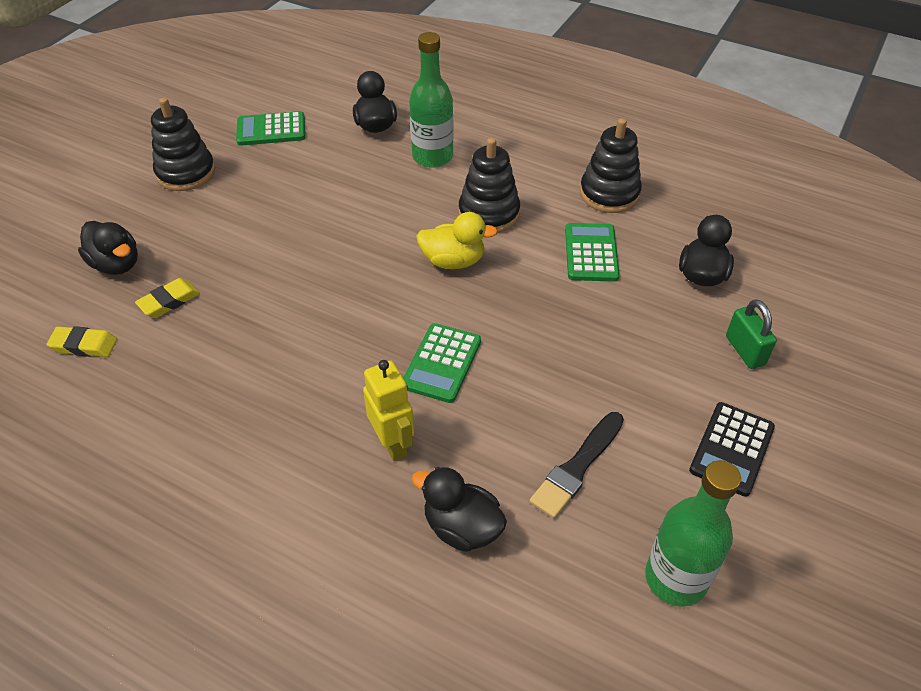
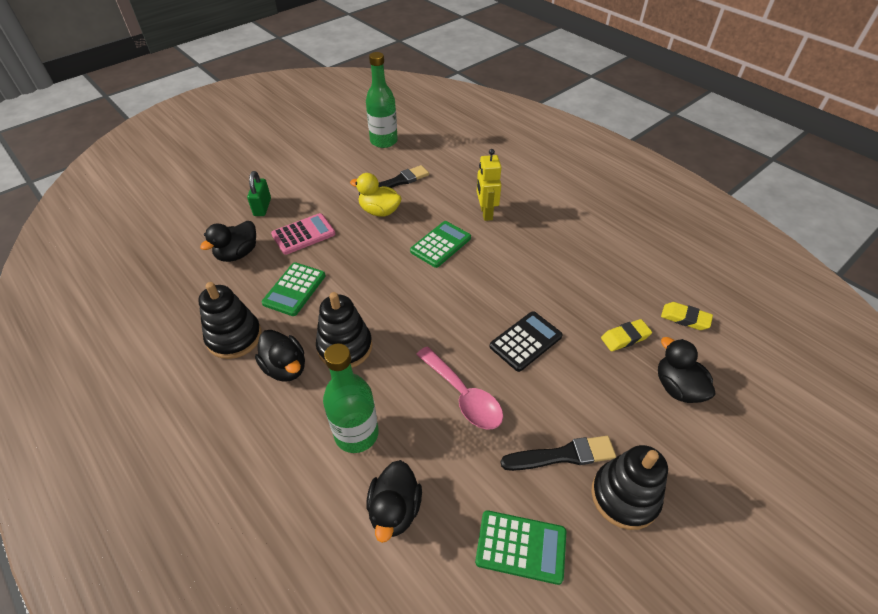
camera: 160 degrees left, 0 degrees up
black duck [412,467,507,552] -> black duck moved to [255,330,305,382]
yellow duck [416,212,498,269] -> yellow duck moved to [350,173,402,217]
black calculator [689,402,775,497] -> black calculator moved to [489,311,563,372]
none -> pink calculator [271,213,335,255]
none -> pink spoon [416,346,503,430]
none -> black brush [500,436,616,471]

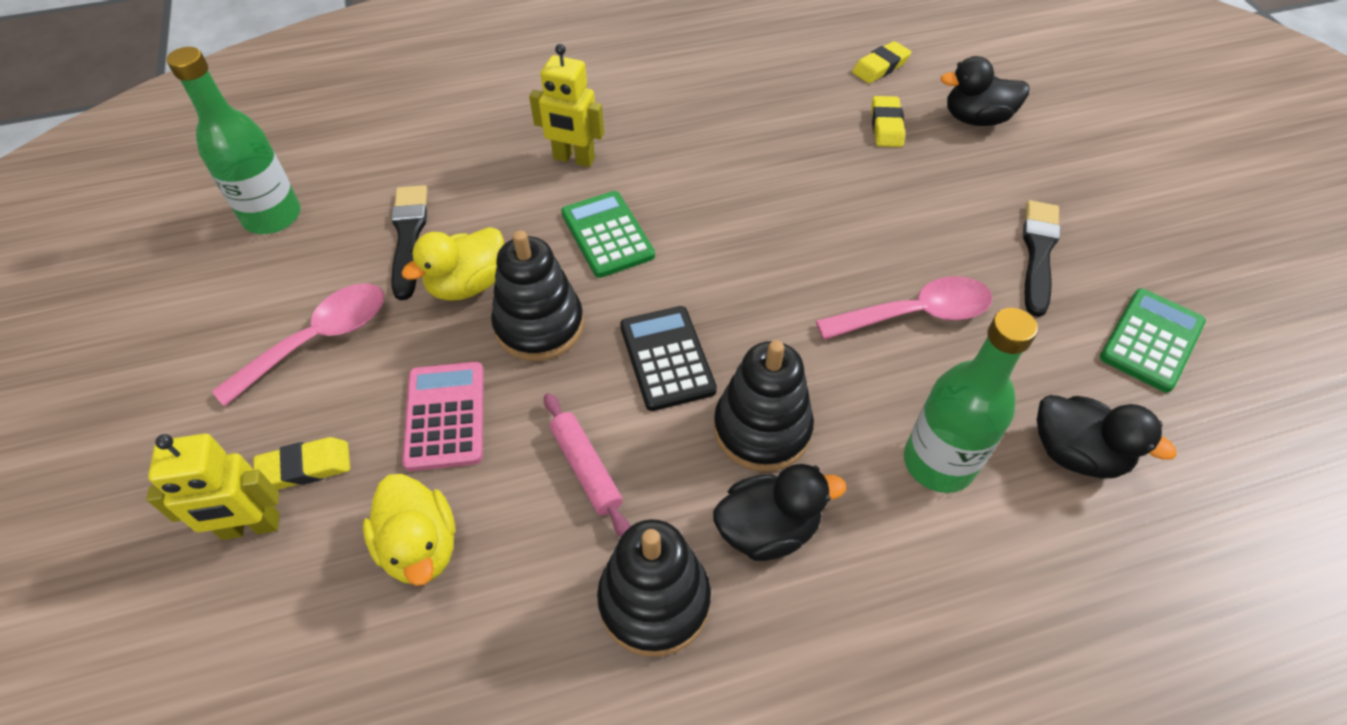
camera: 65 degrees left, 5 degrees up
black duck [200,221,256,262] -> yellow duck [363,474,455,586]
green padlock [247,171,271,216] -> yellow eraser [253,437,350,490]
green calculator [262,263,326,316] -> pink rolling pin [544,393,631,537]
black calculator [489,311,563,372] -> black calculator moved to [620,306,717,411]
black stacking toy [591,445,668,530] -> black stacking toy moved to [491,230,584,361]
none -> yellow robot [146,434,279,540]
none -> pink spoon [212,283,384,407]

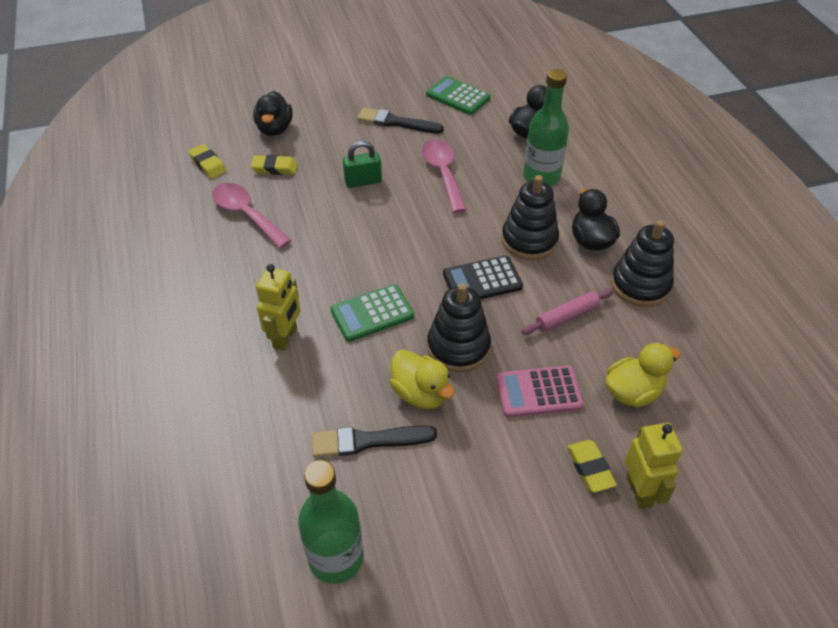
camera: 90 degrees left, 5 degrees down
pink spoon [212,283,384,407] -> pink spoon moved to [212,183,292,248]
none -> green padlock [343,141,382,188]

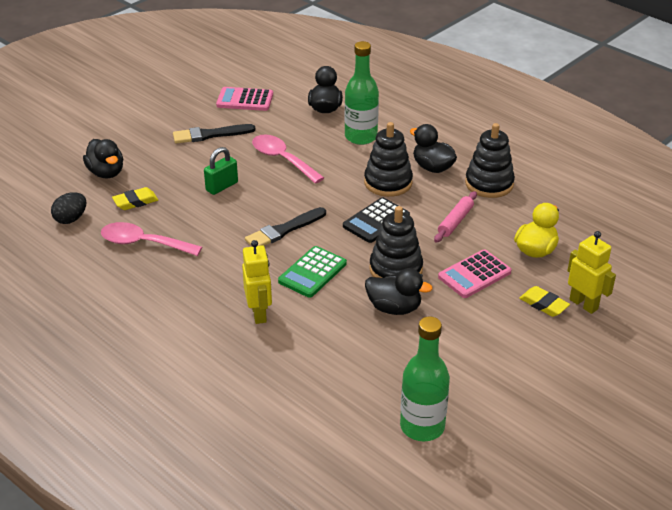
camera: 30 degrees left, 10 degrees down
yellow eraser [188,144,227,179] -> black egg [51,192,87,224]
black brush [312,426,437,457] -> black brush moved to [245,207,326,246]
yellow duck [390,350,455,409] -> black duck [365,268,433,315]
green calculator [426,76,490,115] -> pink calculator [216,87,273,111]

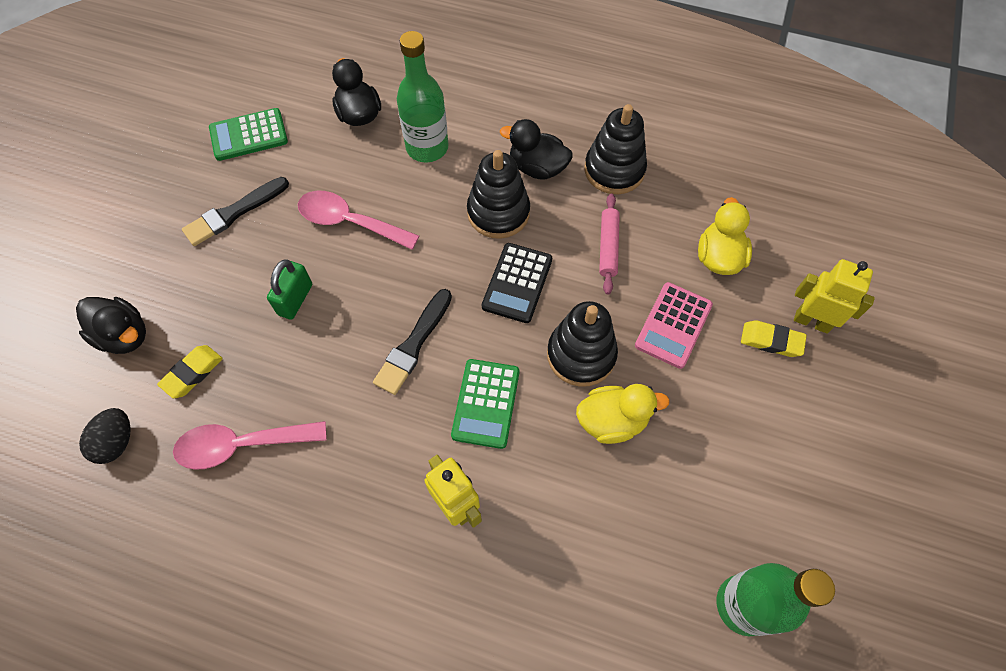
camera: 25 degrees left, 25 degrees up
pink calculator [216,87,273,111] -> green calculator [209,108,288,161]
black duck [365,268,433,315] -> yellow duck [576,384,670,444]

